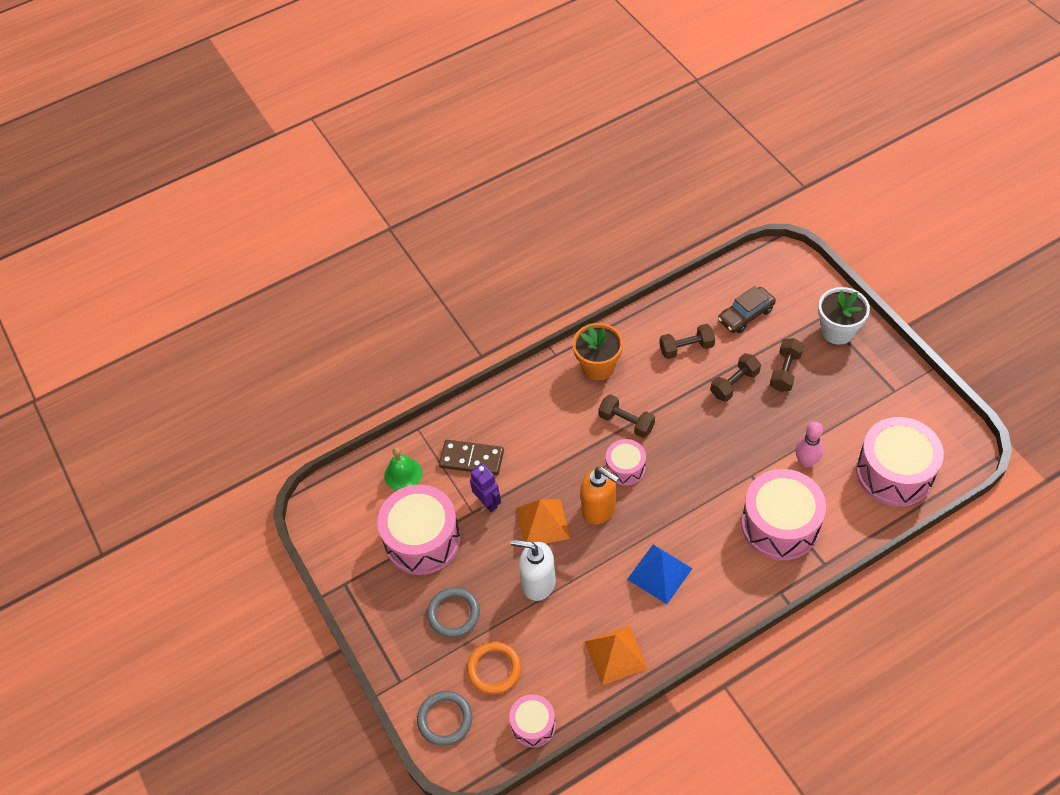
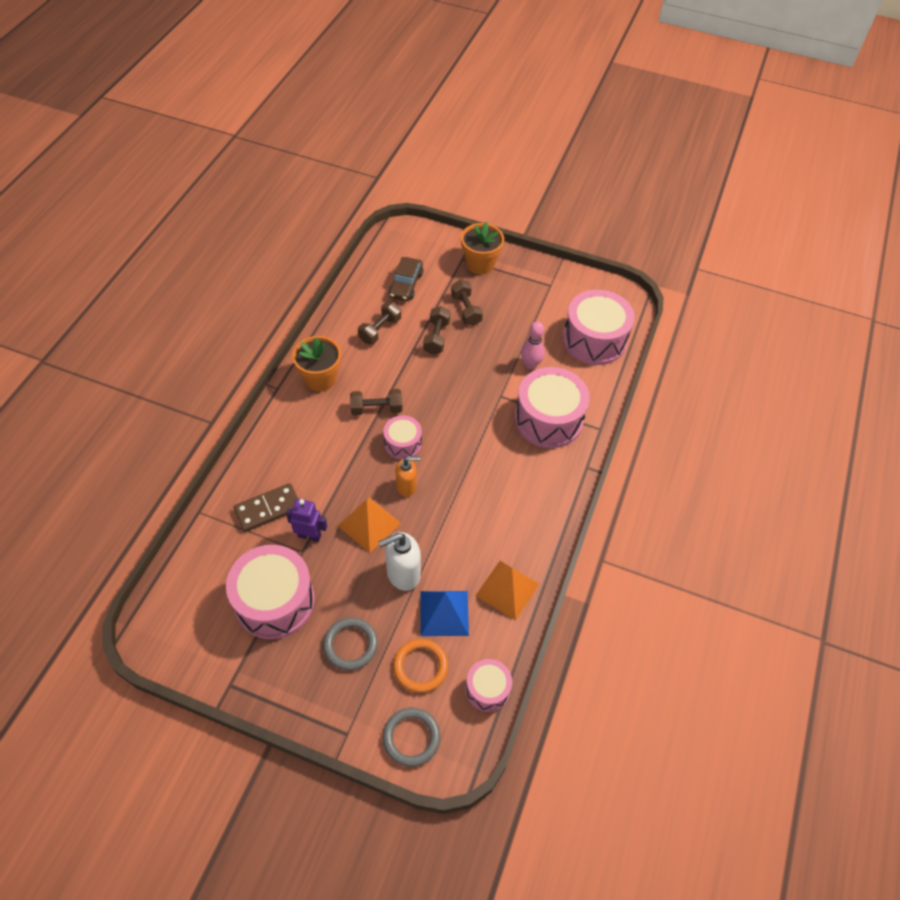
camera: 45 degrees left, 0 degrees up
green bell [384,447,422,491] -> none
orange soap dispenser [580,467,619,525] -> orange soap dispenser [396,456,421,497], size x0.67
blue pyramid [627,544,693,604] -> blue pyramid moved to [421,591,469,636]
white flower pot [818,287,870,345] -> orange flower pot [461,221,504,274]

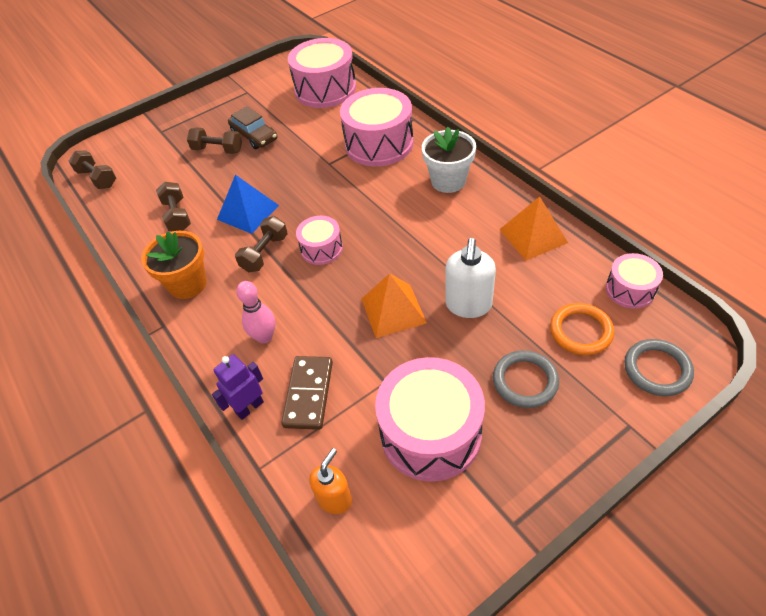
camera: 50 degrees left, 5 degrees down
purple robot [286,499,327,542] -> purple robot moved to [212,354,264,420]
brown car [388,257,423,301] -> brown car moved to [228,106,277,149]
orange soap dispenser [396,456,421,497] -> orange soap dispenser moved to [309,448,352,514]
blue pyramid [421,591,469,636] -> blue pyramid moved to [217,175,279,234]
brown dumbbell [423,306,450,355] -> brown dumbbell moved to [68,151,116,189]
orange flower pot [461,221,504,274] -> none
pink bowling pin [521,322,545,369] -> pink bowling pin moved to [236,281,275,344]
none -> white flower pot [422,127,476,193]

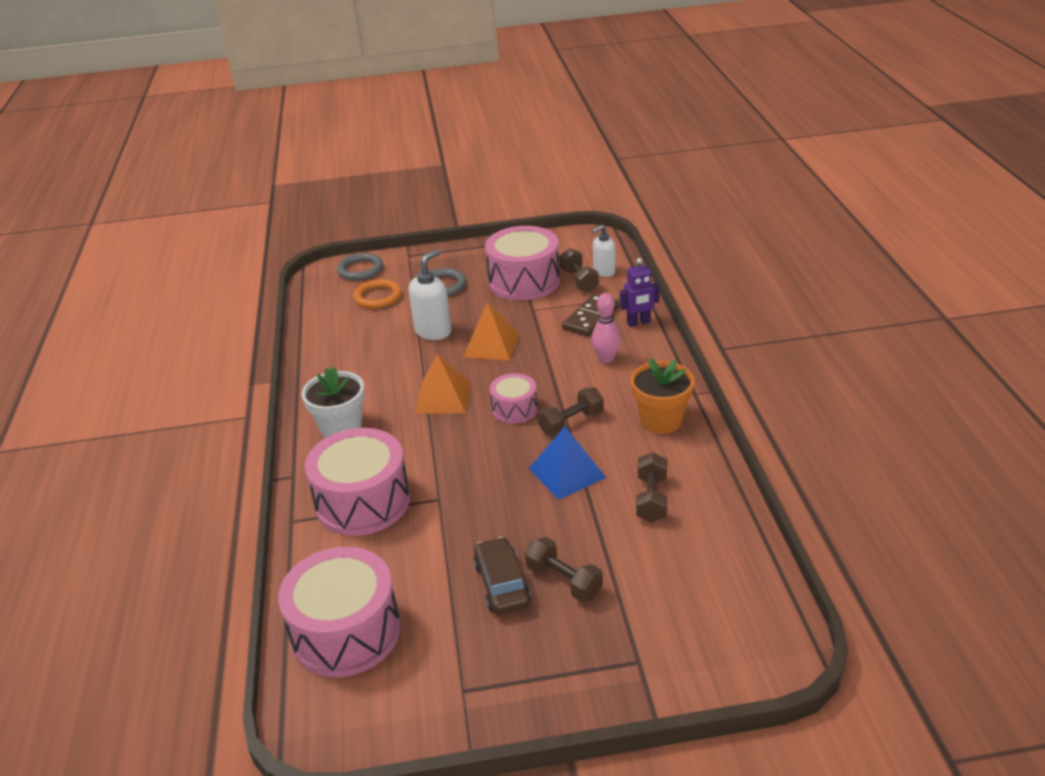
camera: 155 degrees left, 15 degrees down
brown dumbbell [68,151,116,189] -> brown dumbbell moved to [559,248,599,292]
orange soap dispenser [309,448,352,514] -> white soap dispenser [591,224,616,277]
orange pyramid [499,196,568,260] -> orange pyramid moved to [415,353,471,414]
pink drum [606,253,663,309] -> none

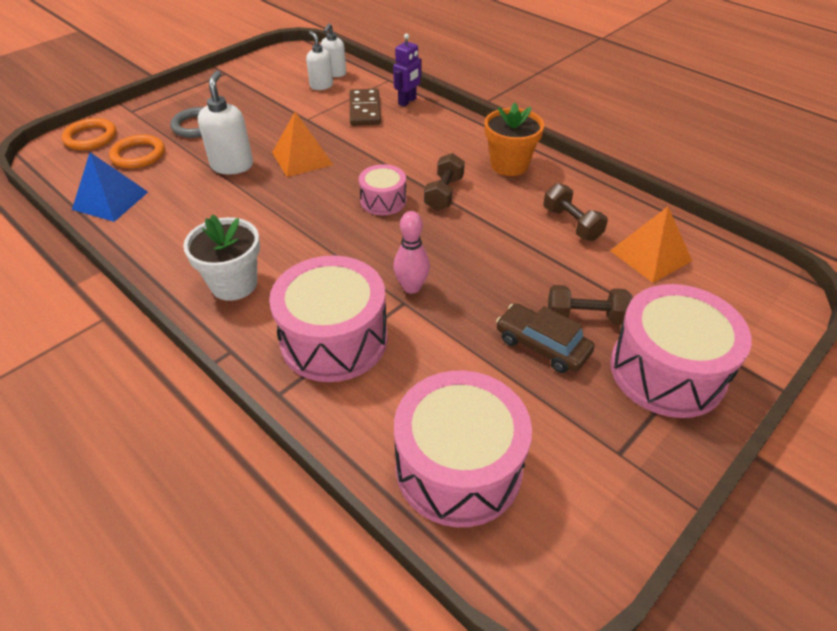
camera: 40 degrees left, 10 degrees up
grey ring [337,253,383,281] -> orange ring [62,118,117,150]
orange pyramid [415,353,471,414] -> orange pyramid moved to [610,207,692,283]
pink drum [485,226,560,301] -> pink drum moved to [610,284,752,418]
blue pyramid [529,426,606,500] -> blue pyramid moved to [72,152,148,222]
brown dumbbell [559,248,599,292] -> white soap dispenser [306,31,333,90]
pink bowling pin [591,293,621,363] -> pink bowling pin moved to [394,211,430,294]

